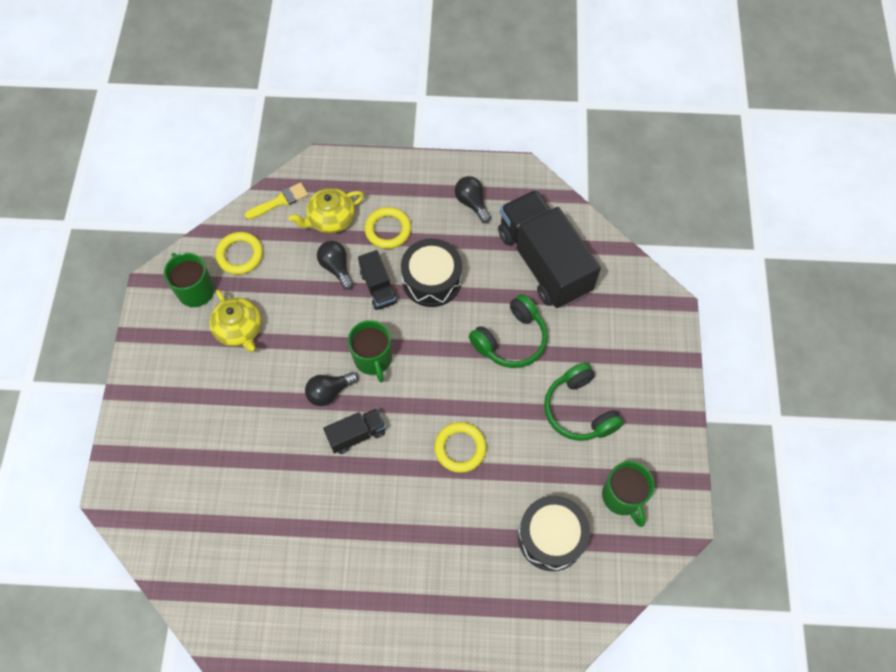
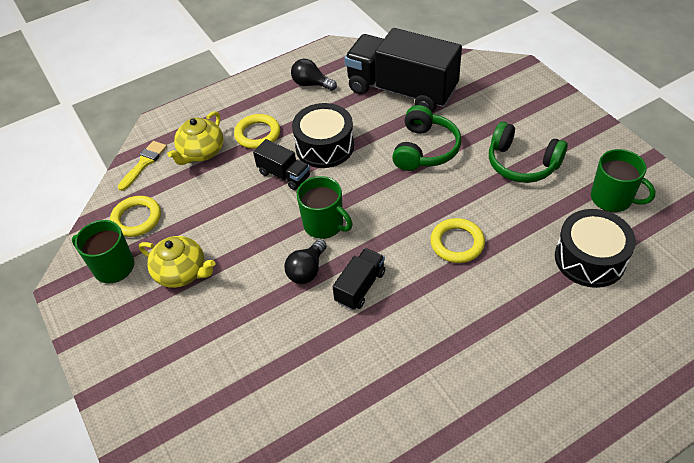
camera: 30 degrees left, 15 degrees down
black light bulb [317,241,353,290] -> none

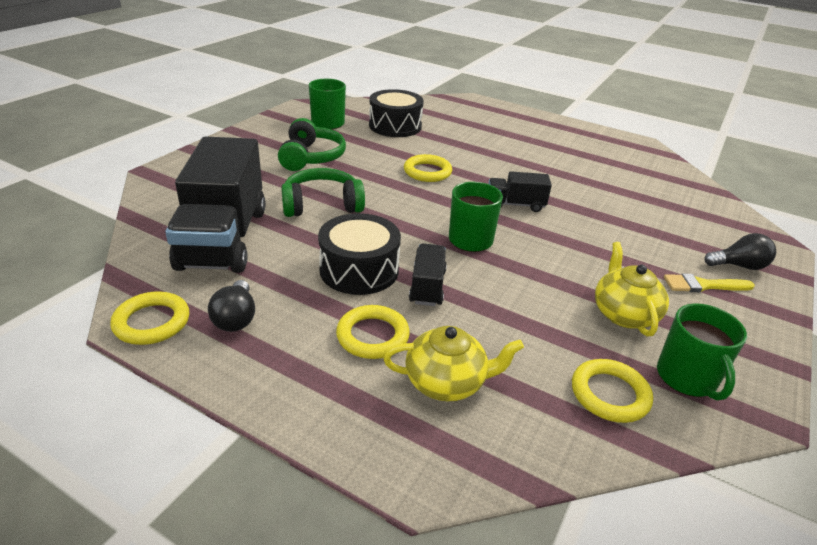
camera: 125 degrees left, 15 degrees down
yellow brush [118,141,167,191] -> yellow brush moved to [664,274,755,292]
black light bulb [284,239,327,284] -> black light bulb moved to [704,233,776,270]
none -> yellow ring [110,291,189,345]

